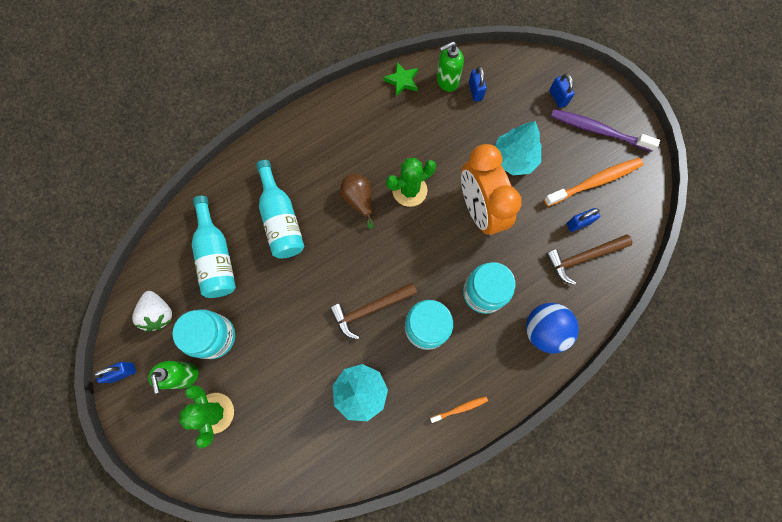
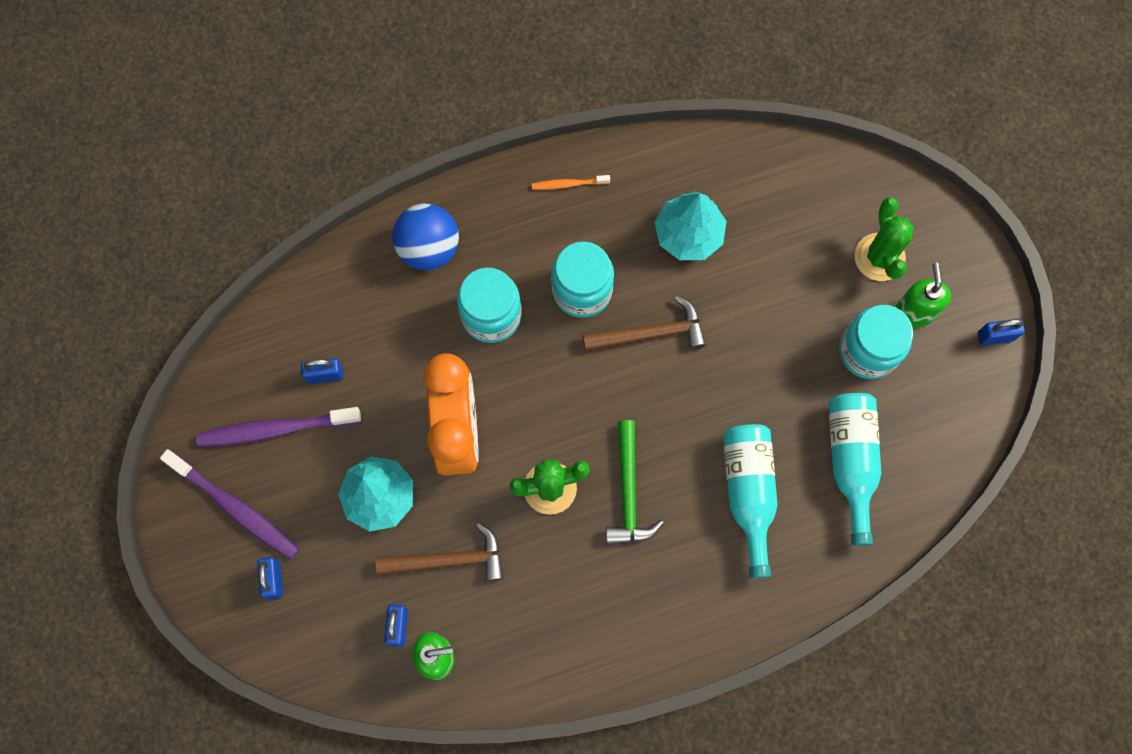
camera: 165 degrees left, 0 degrees up
white strawberry [132,291,172,332] -> none
brown pear [340,174,374,229] -> green hammer [606,420,664,545]
green star [383,62,418,97] -> none
orange toothbrush [544,158,643,206] -> purple toothbrush [196,407,361,447]
brown hammer [546,235,633,285] -> brown hammer moved to [376,523,504,581]

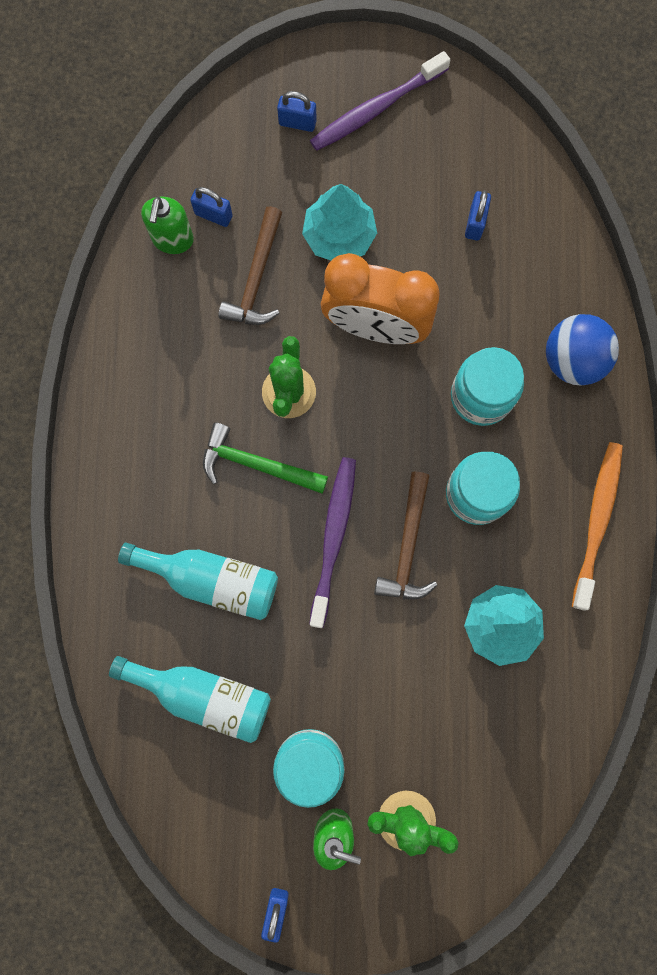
camera: 110 degrees right, 5 degrees up
purple toothbrush [196,407,361,447] -> purple toothbrush moved to [309,457,356,628]
orange toothbrush [532,175,610,190] -> orange toothbrush [572,442,623,611], size x1.99

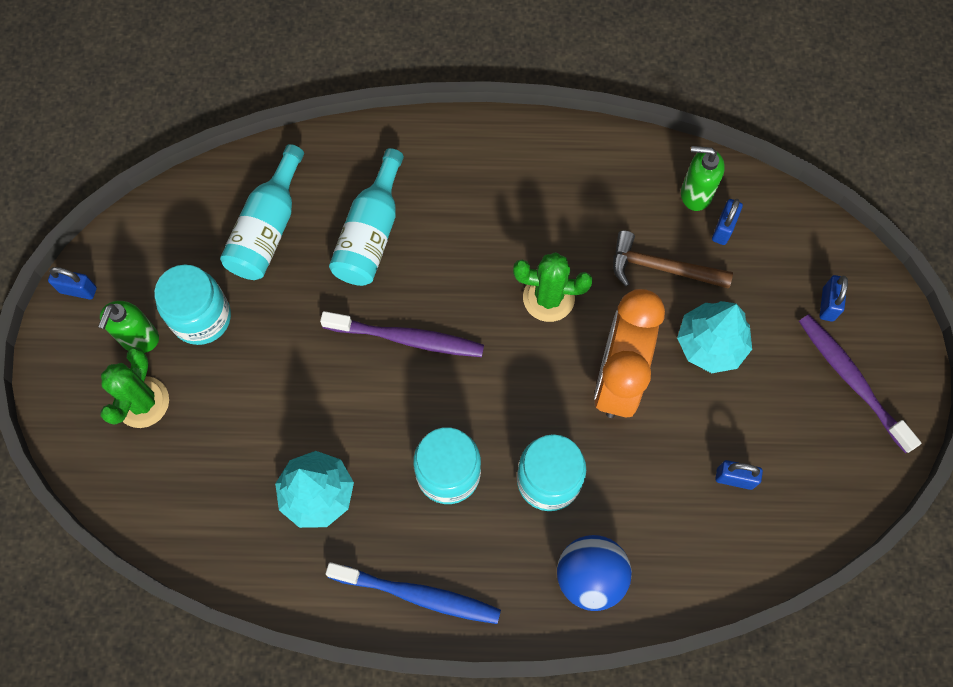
camera: 90 degrees right, 10 degrees down
green hammer [203,422,328,494] -> none
brown hammer [374,472,437,599] -> none
orange toothbrush [572,442,623,611] -> blue toothbrush [326,562,501,624]

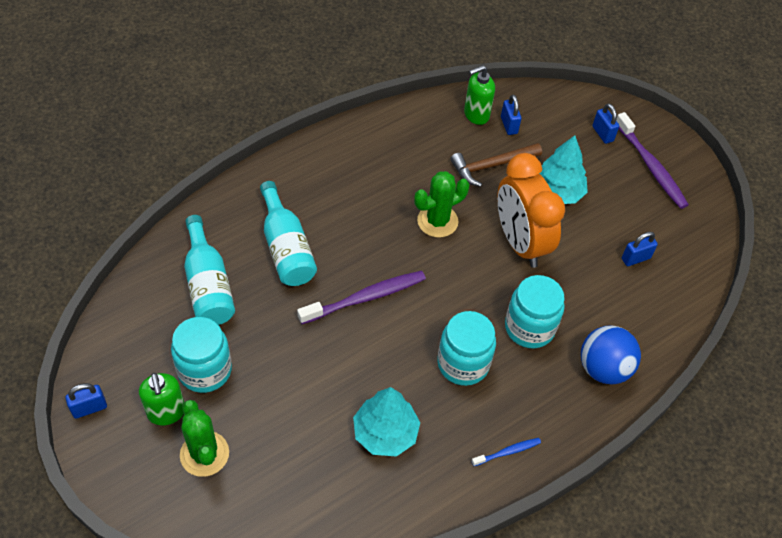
camera: 40 degrees left, 15 degrees down
blue toothbrush [326,562,501,624] -> blue toothbrush [472,438,541,466], size x0.50
purple toothbrush [799,314,921,454] -> purple toothbrush turned 135 degrees counterclockwise [616,112,689,209]

